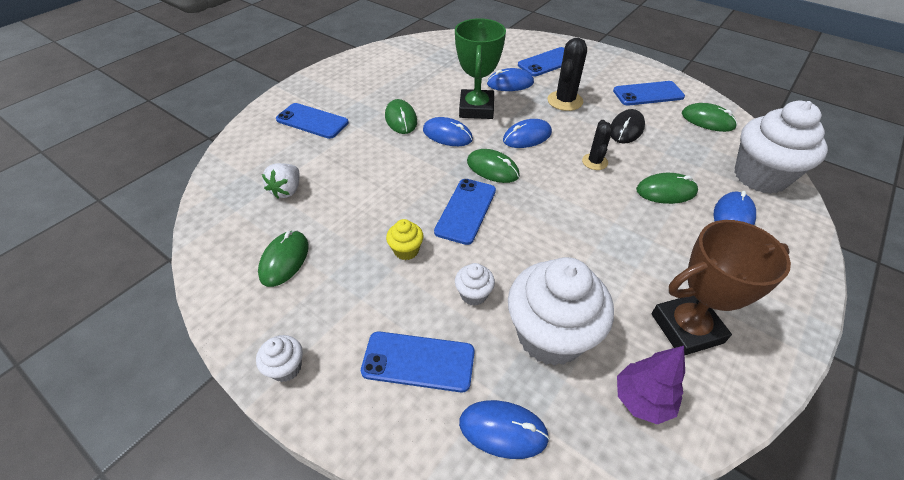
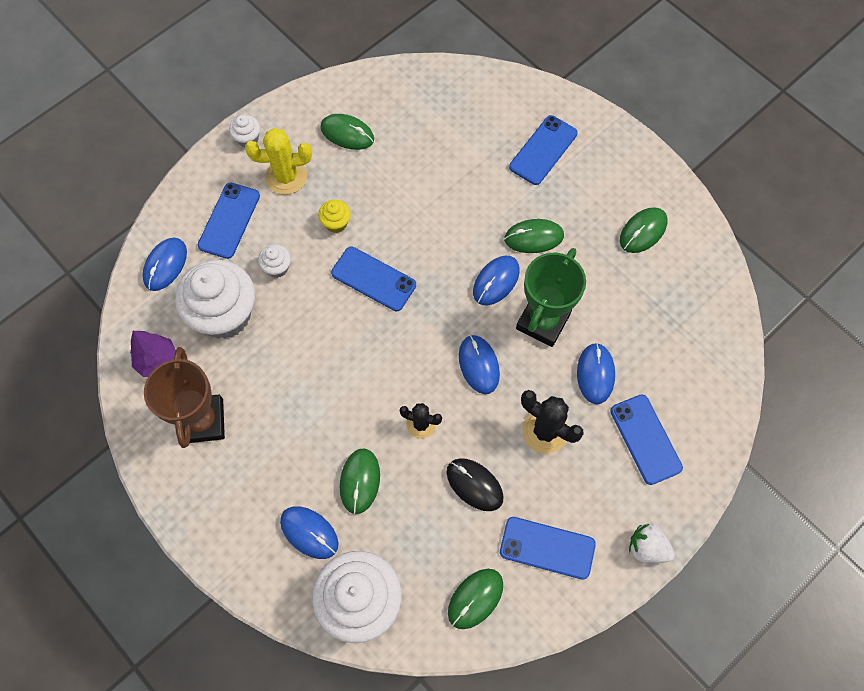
camera: 100 degrees right, 20 degrees up
white strawberry [262,163,300,199] -> white strawberry moved to [629,523,675,563]
green trophy [455,18,506,119] -> green trophy turned 75 degrees counterclockwise [516,248,586,347]
green mouse [467,149,520,183] -> green mouse moved to [620,207,668,253]
blue phone [613,81,685,106] -> blue phone turned 75 degrees counterclockwise [500,517,596,580]
none -> yellow cactus [245,128,312,195]

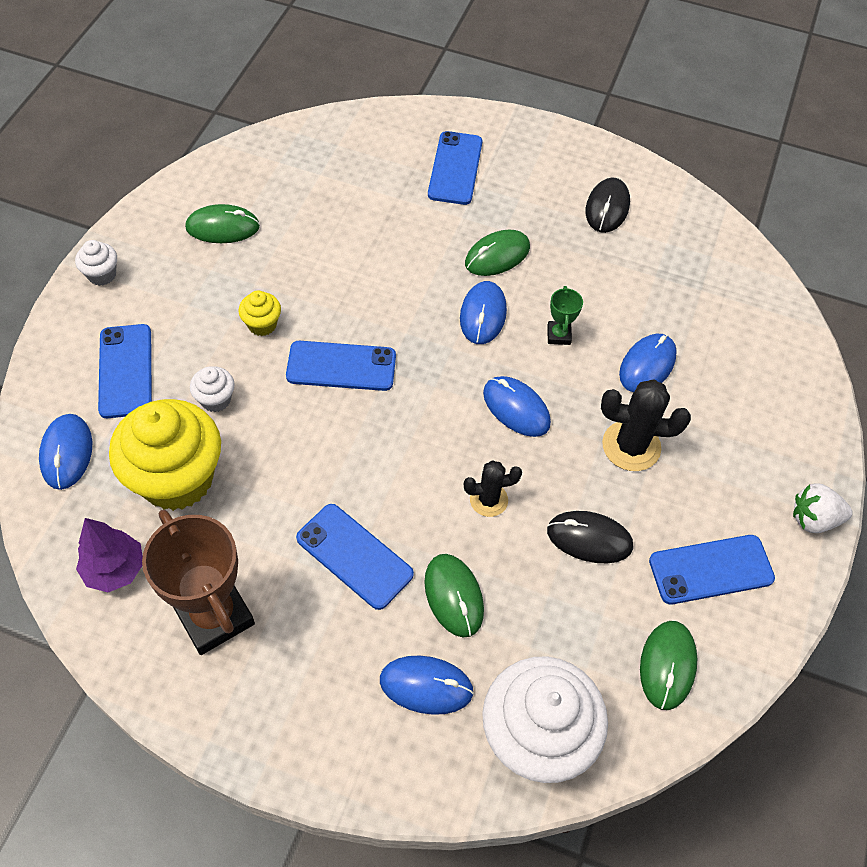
camera: 30 degrees left, 10 degrees down
white cupcake [175,260,255,339] -> yellow cupcake [109,399,221,511]
yellow cactus [245,128,312,195] -> none
green trophy [516,248,586,347] -> green trophy [547,286,583,345], size x0.45
blue mouse [577,343,615,404] -> blue mouse turned 60 degrees clockwise [619,334,677,393]
blue phone [610,394,683,485] -> blue phone moved to [296,504,414,610]
green mouse [620,207,668,253] -> black mouse [586,178,630,233]

